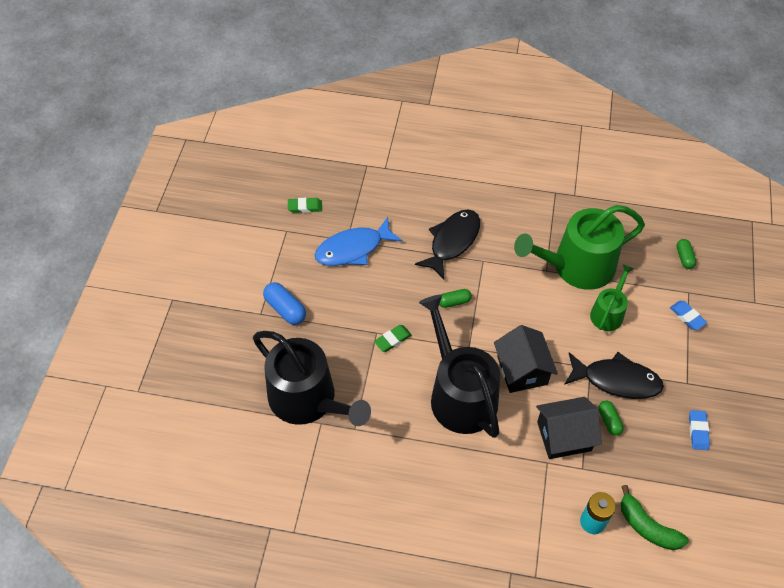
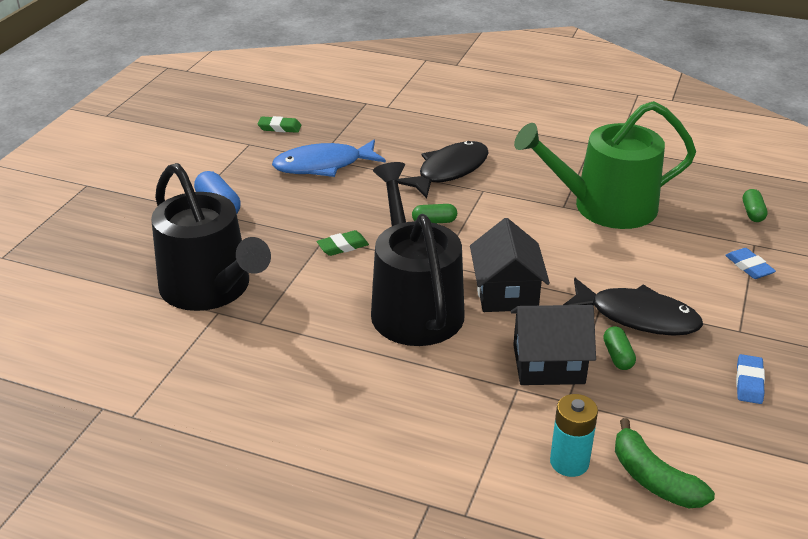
camera: 10 degrees right, 20 degrees down
green watering can [590,264,634,331] -> none

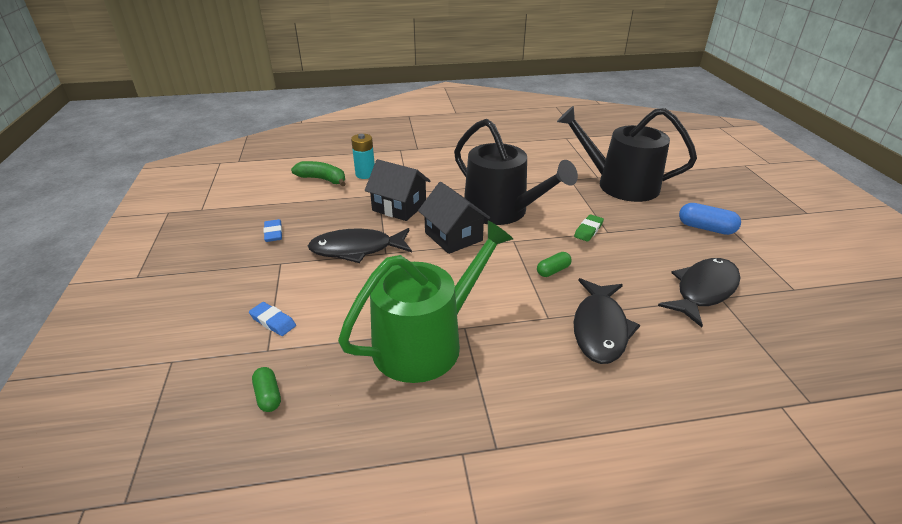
camera: 150 degrees right, 0 degrees up
green eraser [257,116,301,133] -> none
blue fish [272,139,386,177] -> black fish [658,258,741,327]
black house [511,305,596,385] -> black house turned 60 degrees clockwise [365,159,430,221]
green capsule [603,326,636,370] -> none

